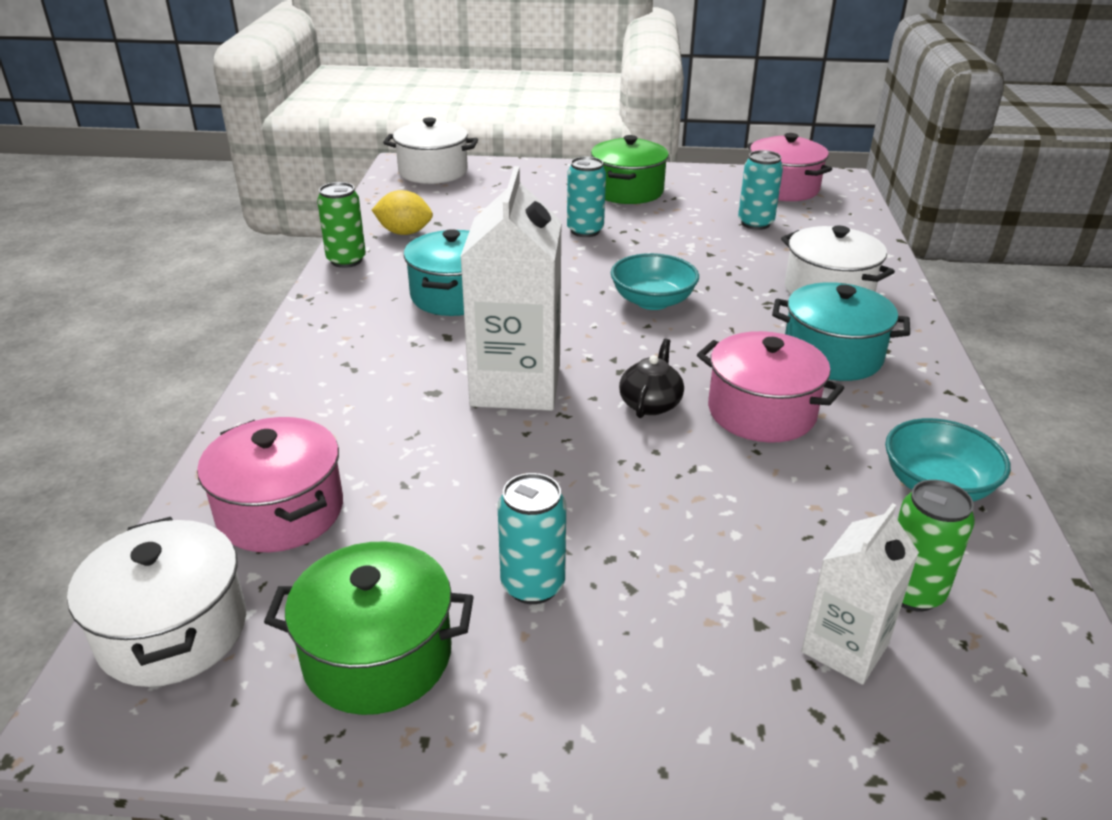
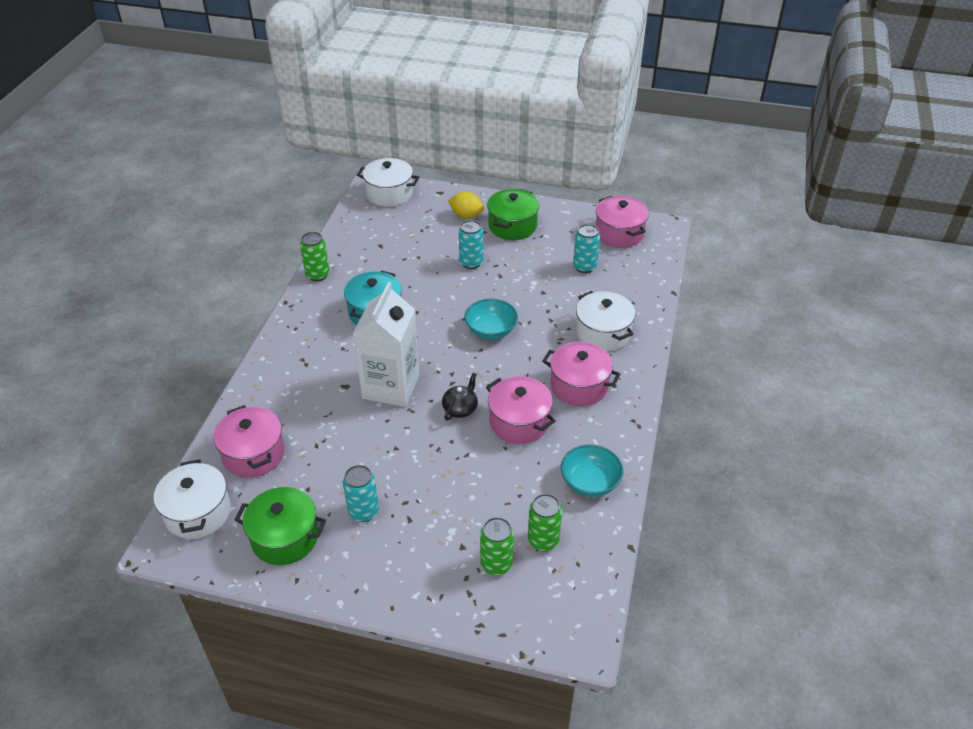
camera: 10 degrees right, 10 degrees up
yellow lemon [372,190,433,235] -> yellow lemon moved to [448,191,484,219]
turquoise pot [772,282,910,381] -> pink pot [542,342,621,406]
white carton [801,503,919,685] -> green can [480,517,514,576]

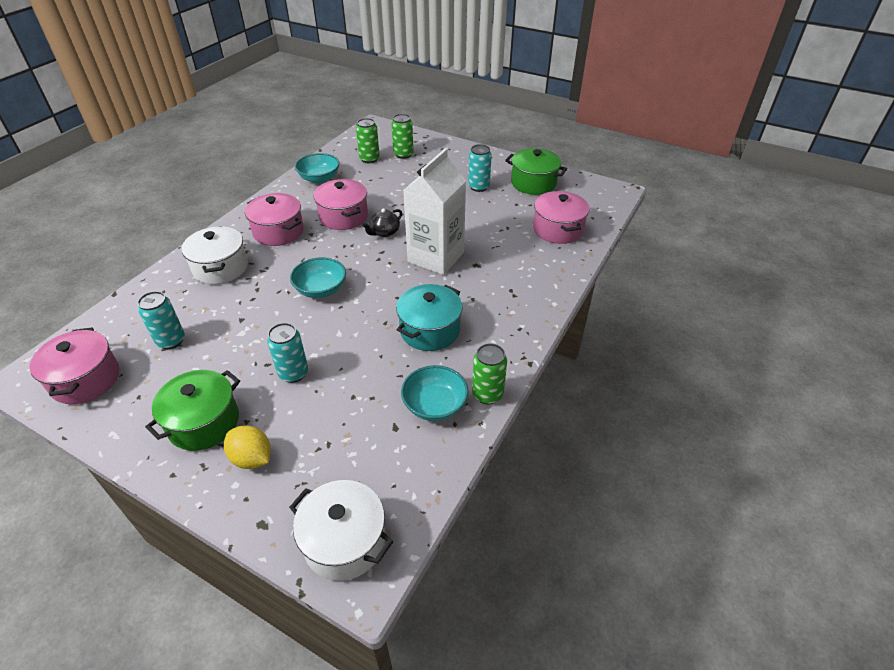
camera: 165 degrees left, 0 degrees up
white pot [154,459,231,539] -> none
none -> turquoise bowl [401,365,468,421]

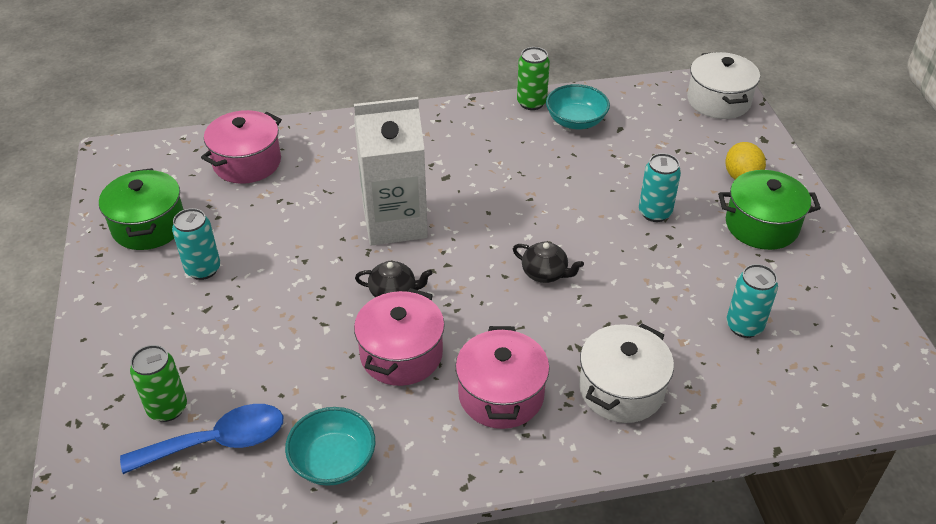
camera: 130 degrees left, 0 degrees up
pink pot [30,327,120,404] -> none
turquoise bowl [290,257,346,298] -> black teapot [513,242,584,283]
green can [356,118,380,163] -> blue spoon [120,404,283,474]
turquoise pot [396,284,463,351] -> none

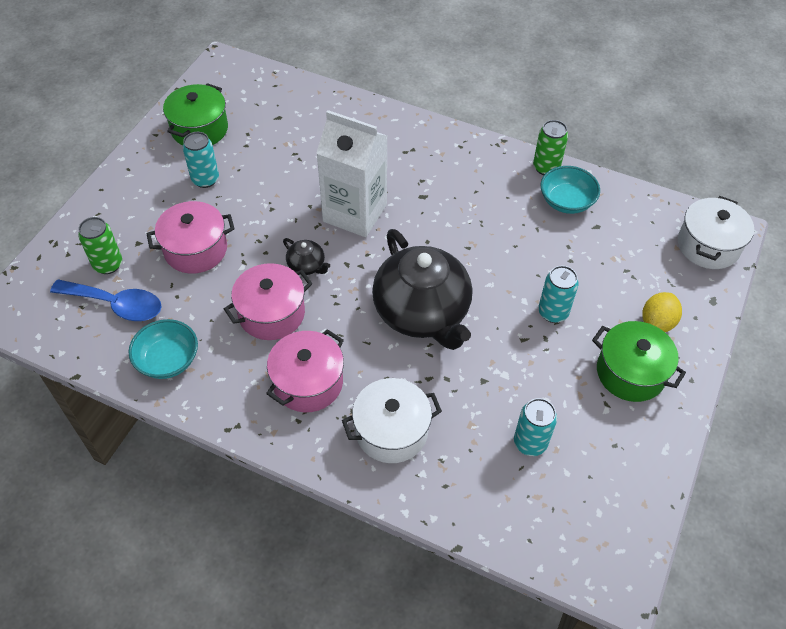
camera: 35 degrees right, 10 degrees up
pink pot [201,110,282,184] -> pink pot moved to [147,201,235,274]
black teapot [513,242,584,283] -> black teapot [372,229,472,350], size x2.44

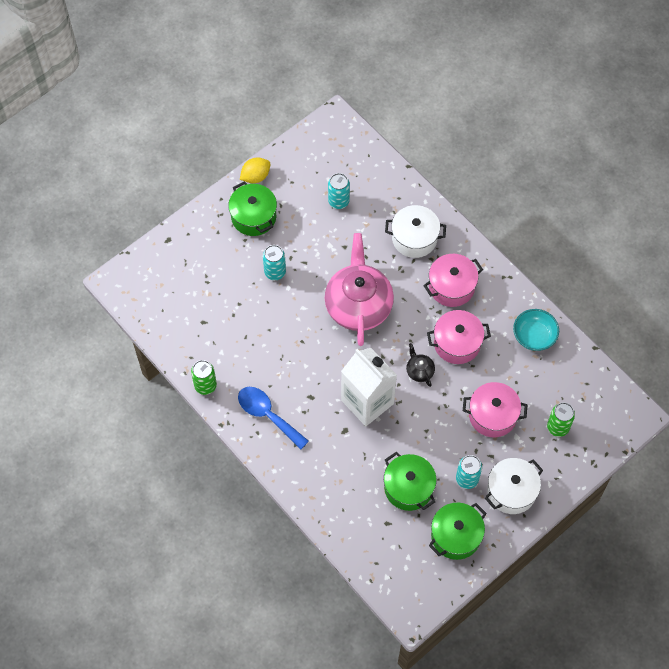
camera: 155 degrees left, 10 degrees up
blue spoon [50,280,162,321] -> blue spoon moved to [238,387,309,450]
black teapot [372,229,472,350] -> pink teapot [325,233,394,346]
turquoise bowl [540,166,600,214] -> none
yellow lemon [642,292,682,332] -> yellow lemon moved to [240,157,270,183]
white pot [678,196,754,269] -> white pot moved to [485,458,543,514]
none -> green pot [384,452,437,511]

